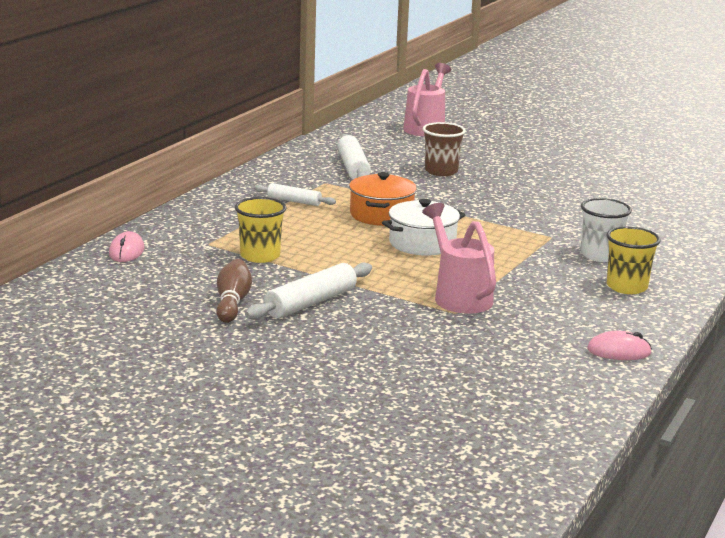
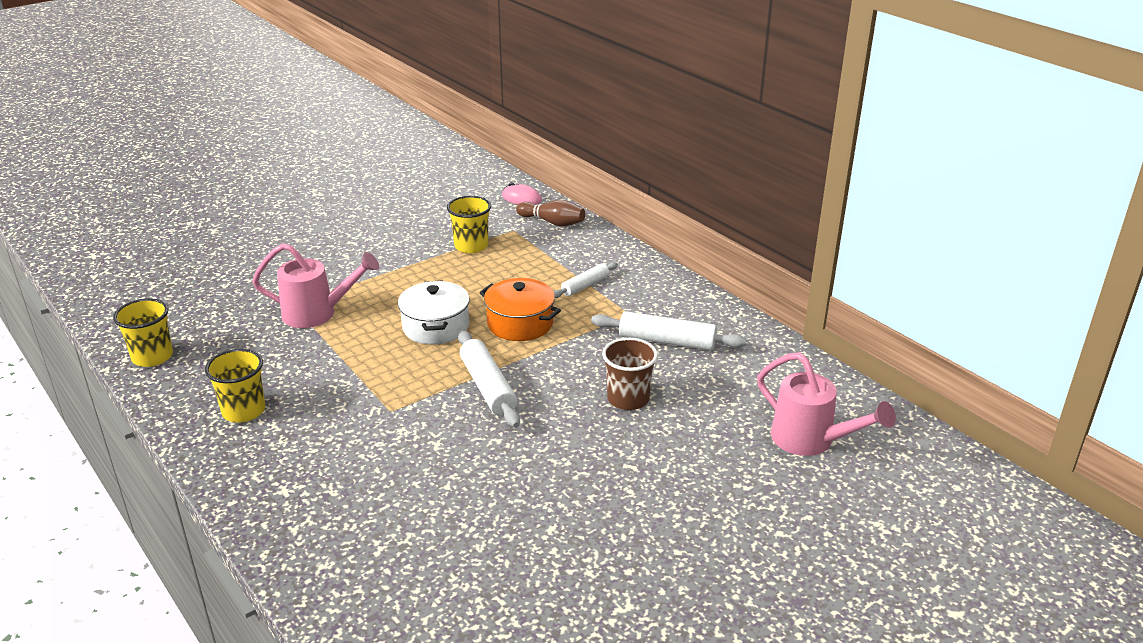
camera: 115 degrees right, 10 degrees up
brown bowling pin [216,259,252,323] -> brown bowling pin moved to [516,200,585,227]
white rolling pin [245,262,372,320] -> white rolling pin moved to [458,330,520,428]
white cup [581,198,632,262] -> none
pink mouse [587,331,652,360] -> yellow cup [113,299,173,367]

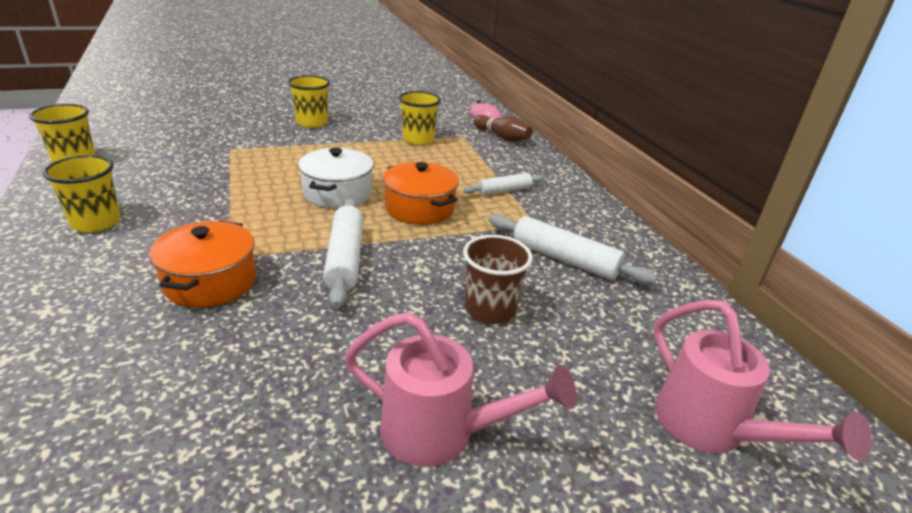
camera: 15 degrees right, 0 degrees up
pink watering can [252,243,379,328] -> pink watering can moved to [344,312,577,467]
none -> orange pot [150,221,256,308]
none -> yellow cup [288,75,330,128]

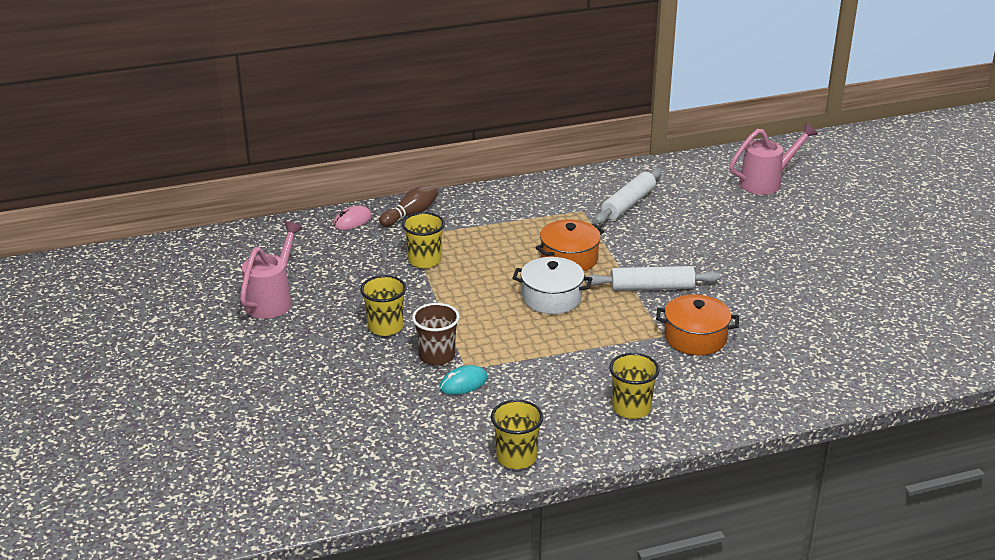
camera: 85 degrees left, 0 degrees up
pink watering can [344,312,577,467] -> pink watering can moved to [240,221,303,319]
white rolling pin [463,173,545,196] -> none
brown cup [463,235,533,324] -> brown cup moved to [412,303,460,365]
none -> turquoise mouse [440,365,488,395]

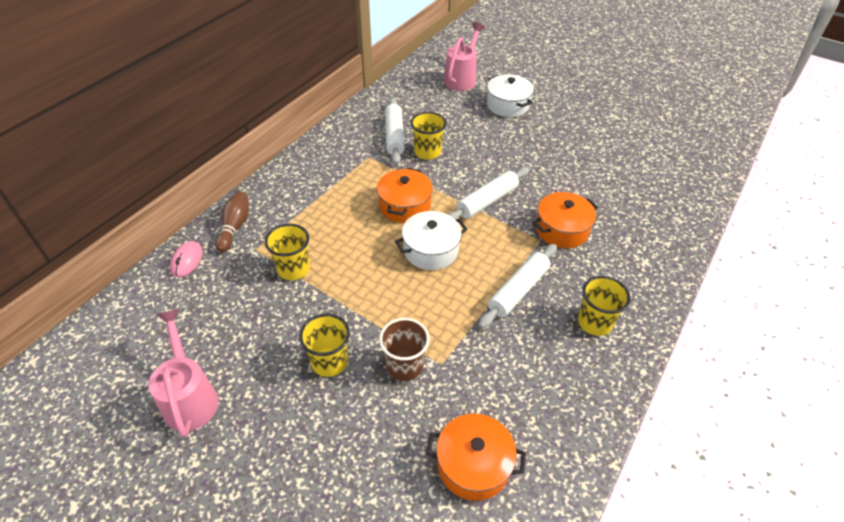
camera: 40 degrees left, 15 degrees up
turquoise mouse [440,365,488,395] -> none
yellow cup [491,400,543,469] -> yellow cup moved to [411,112,447,160]
none -> orange pot [426,413,526,501]
none -> white rolling pin [478,244,557,329]
none -> white pot [487,75,534,117]

